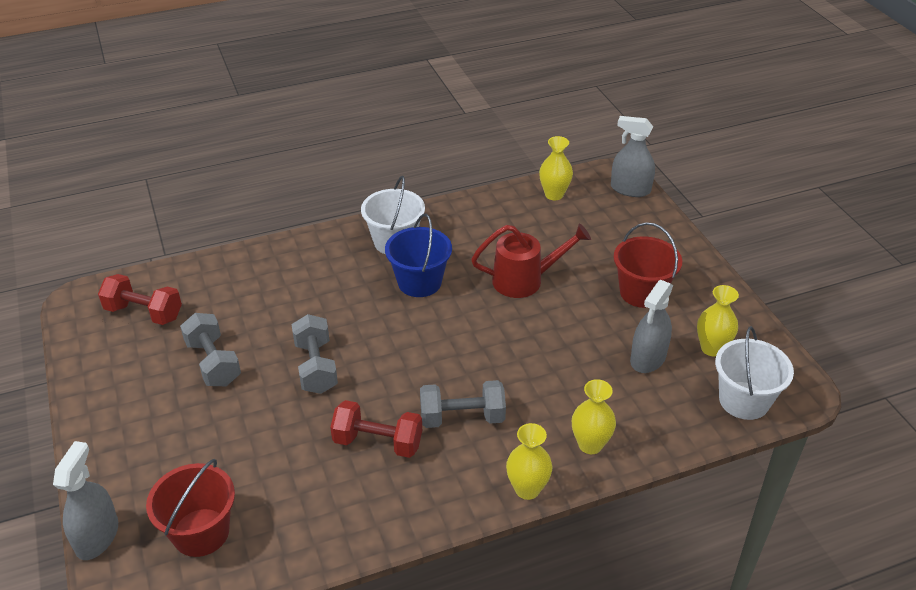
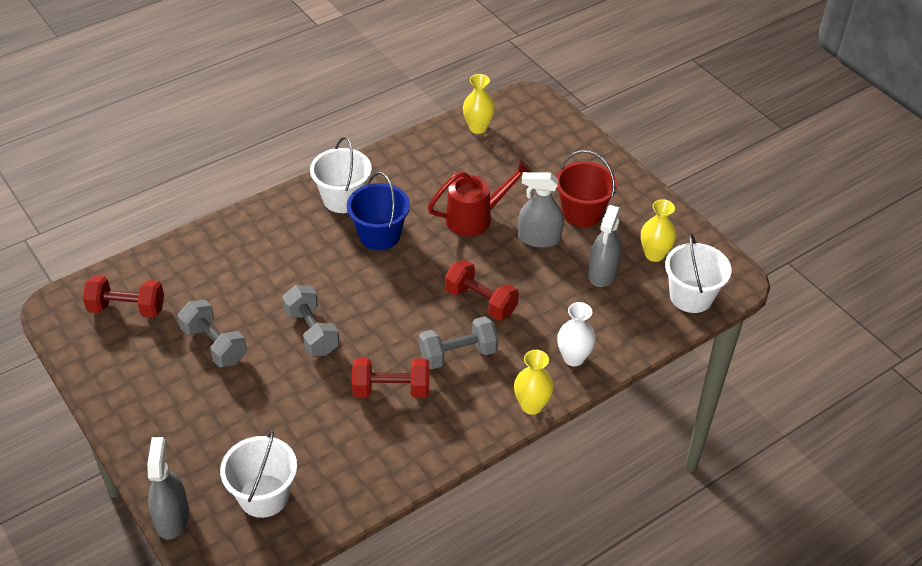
camera: 15 degrees left, 5 degrees up
red bucket [146,459,235,557] -> white bucket [220,430,297,518]
yellow vase [572,379,616,454] -> white vase [557,302,596,366]
grey spray bottle [611,116,655,197] -> grey spray bottle moved to [518,172,564,248]
none -> red dumbbell [445,260,519,321]

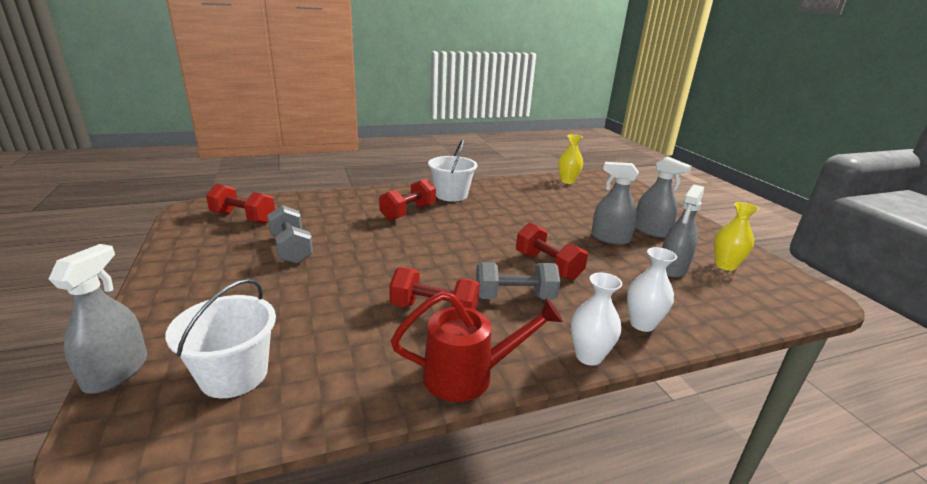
camera: 15 degrees right, 20 degrees down
grey dumbbell [282,285,340,356] -> none
blue bucket [347,172,410,250] -> none
red watering can [428,159,532,236] -> red watering can moved to [391,291,563,402]
yellow vase [514,350,554,415] -> white vase [571,273,622,366]
red bucket [556,150,617,227] -> grey spray bottle [635,157,692,238]
white bucket [665,233,732,313] -> none
none -> red dumbbell [379,178,436,221]

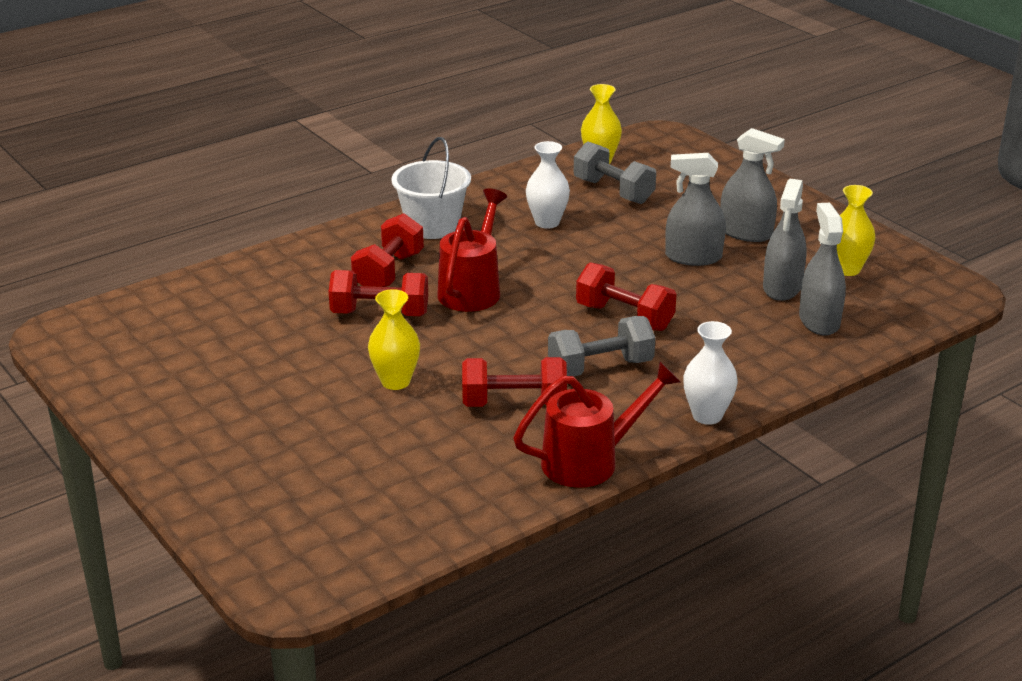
camera: 15 degrees left, 5 degrees up
grey spray bottle [49,244,147,394] -> grey spray bottle moved to [799,203,846,336]
white bucket [165,279,276,398] -> none
red dumbbell [206,184,275,224] -> red dumbbell moved to [328,270,428,316]
grey dumbbell [267,205,313,264] -> grey dumbbell moved to [574,141,656,204]
white vase [627,247,677,332] -> white vase moved to [526,141,570,229]
none -> yellow vase [368,289,420,390]
none -> red watering can [437,188,507,312]

